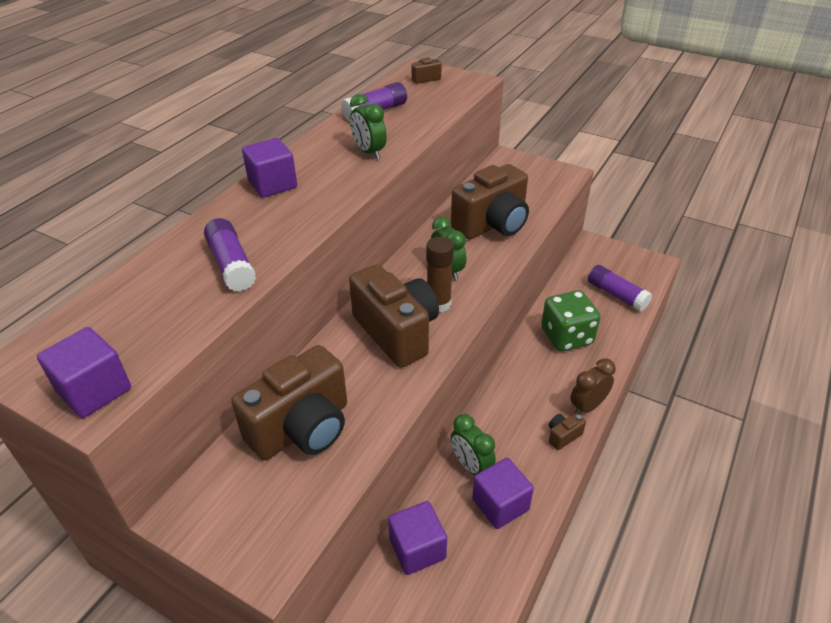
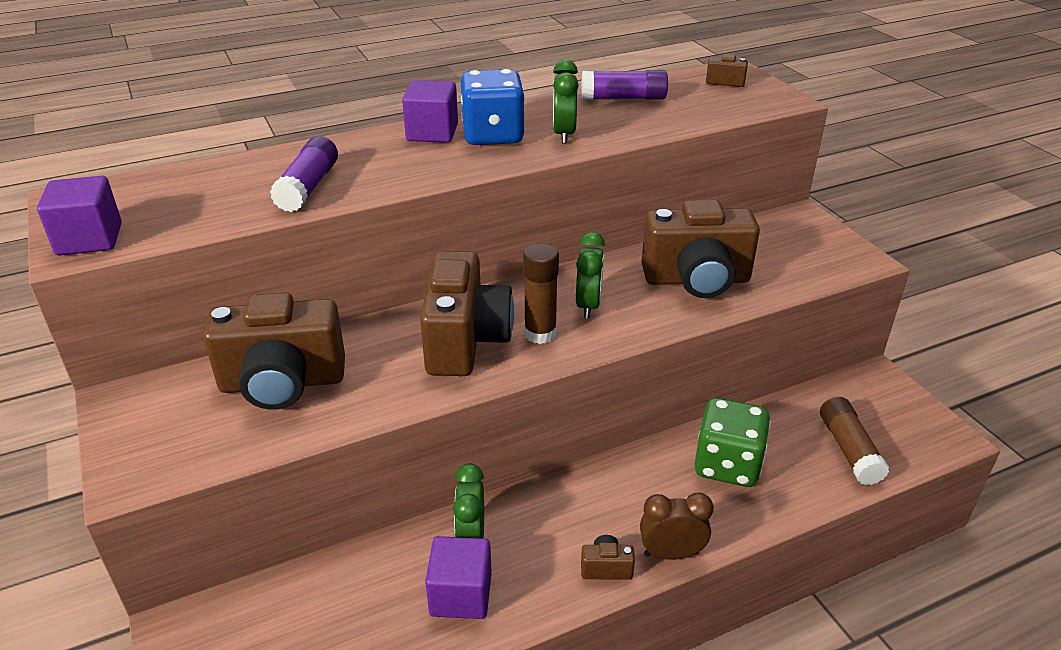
camera: 35 degrees right, 5 degrees down
purple cube [388,501,447,575] -> none
purple glue stick [588,265,652,312] -> brown glue stick [820,397,889,485]
none -> blue dice [461,69,525,145]

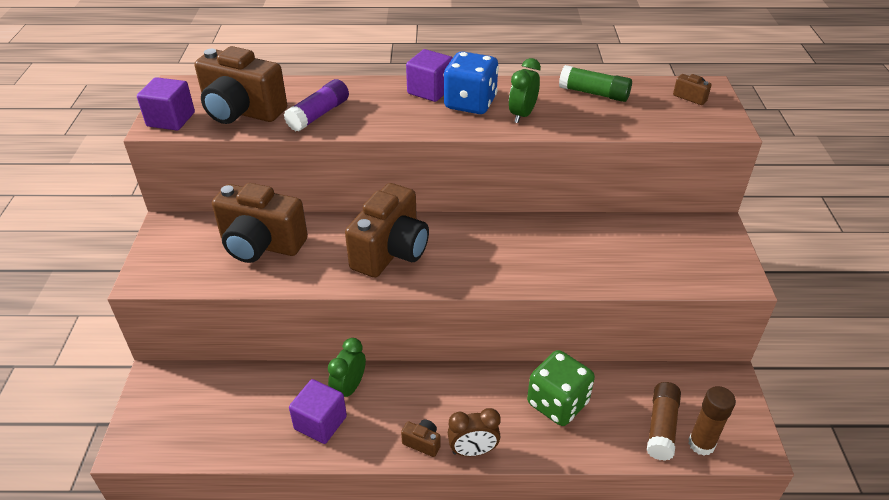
camera: 25 degrees right, 5 degrees up
brown glue stick [523,243,559,344] -> brown glue stick moved to [688,386,736,456]
green clock [576,232,605,318] -> none
purple glue stick [581,70,668,100] -> green glue stick [559,65,632,102]
brown clock [640,493,714,560] -> brown clock turned 150 degrees clockwise [448,408,500,456]
brown camera [641,200,760,298] -> brown camera moved to [195,46,287,124]

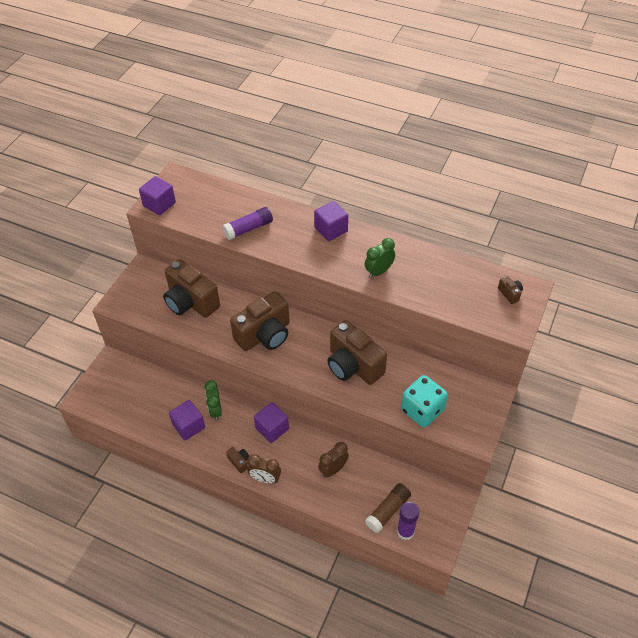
camera: 25 degrees right, 10 degrees up
brown camera [195,46,287,124] -> brown camera moved to [327,320,387,385]
green clock [328,338,366,397] -> green clock turned 60 degrees counterclockwise [204,380,222,421]
blue dice [444,51,499,114] -> none
green dice [527,350,595,426] -> brown clock [318,442,349,478]
green glue stick [559,65,632,102] -> none
brown glue stick [688,386,736,456] -> purple glue stick [397,502,419,540]
none -> purple cube [254,402,289,443]
none -> turquoise dice [401,375,448,427]

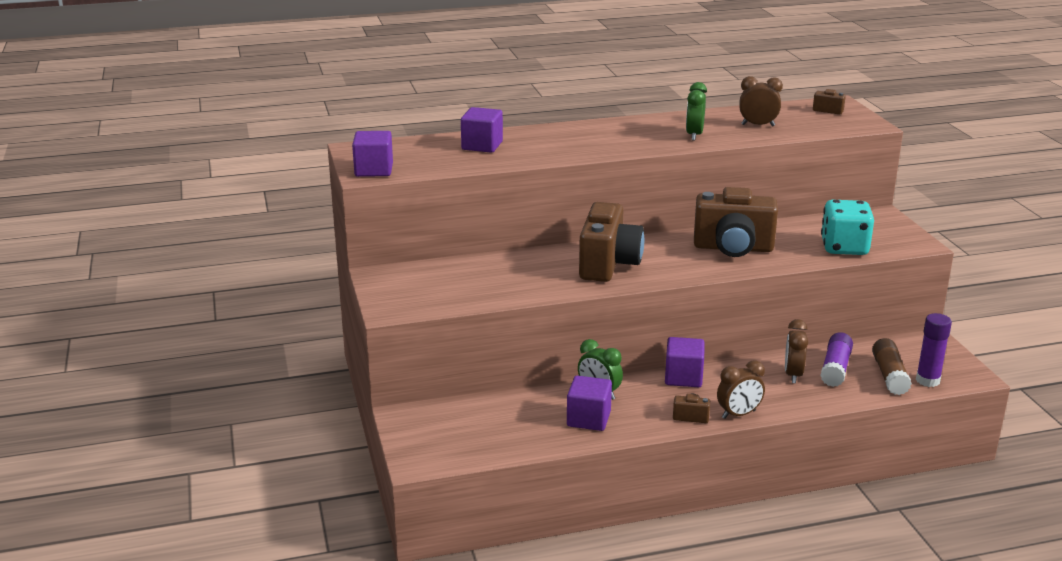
camera: 40 degrees left, 25 degrees down
brown camera [163,259,220,318] -> none
purple glue stick [222,207,273,240] -> purple glue stick moved to [820,332,853,387]
purple cube [314,201,348,241] -> purple cube moved to [461,107,503,153]
none -> brown clock [739,76,783,127]

